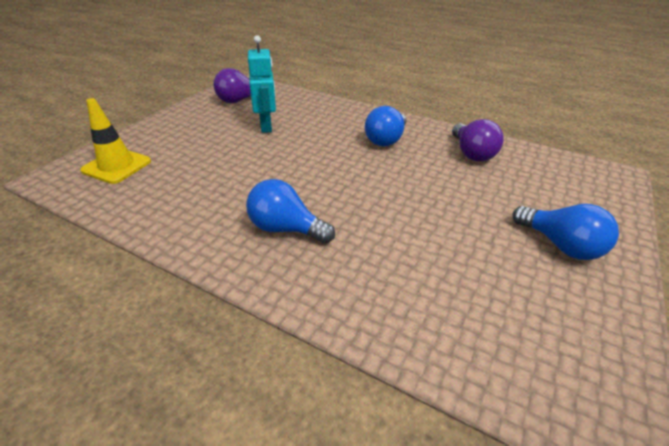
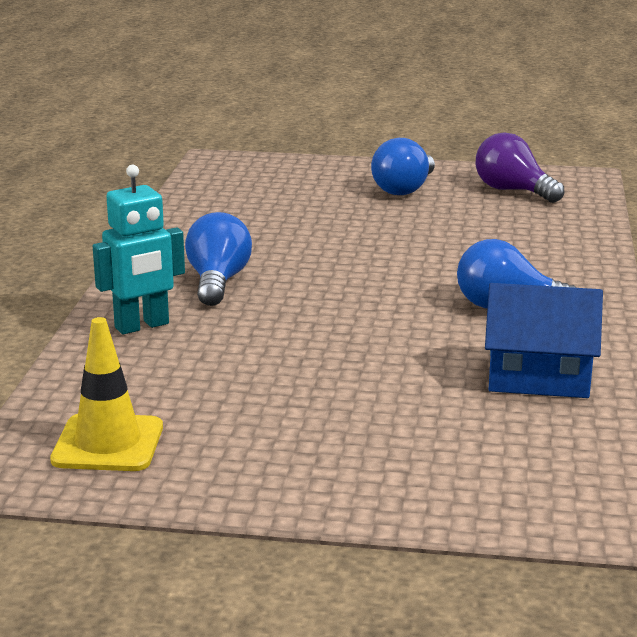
camera: 70 degrees right, 15 degrees down
yellow traffic cone [80,98,151,184] -> yellow traffic cone moved to [50,317,163,471]
turquoise robot [248,35,276,133] -> turquoise robot moved to [93,165,185,334]
purple light bulb [452,119,504,161] -> blue house [485,283,603,398]
blue light bulb [512,204,619,260] -> blue light bulb moved to [371,138,435,195]

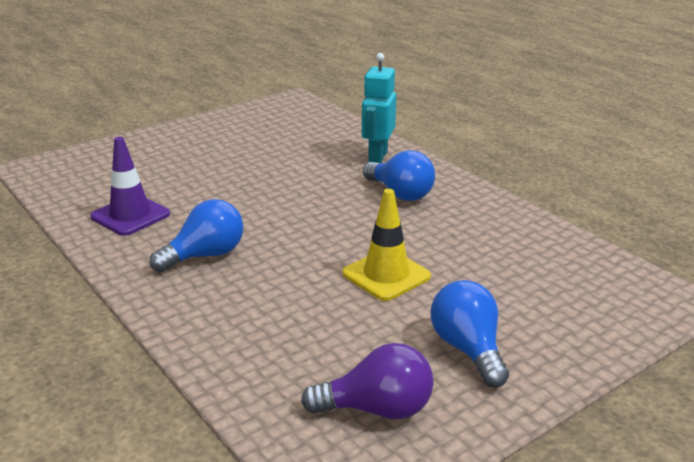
camera: 135 degrees right, 5 degrees up
yellow traffic cone [50,317,163,471] -> yellow traffic cone moved to [343,189,431,301]
blue house [485,283,603,398] -> purple traffic cone [90,137,170,236]

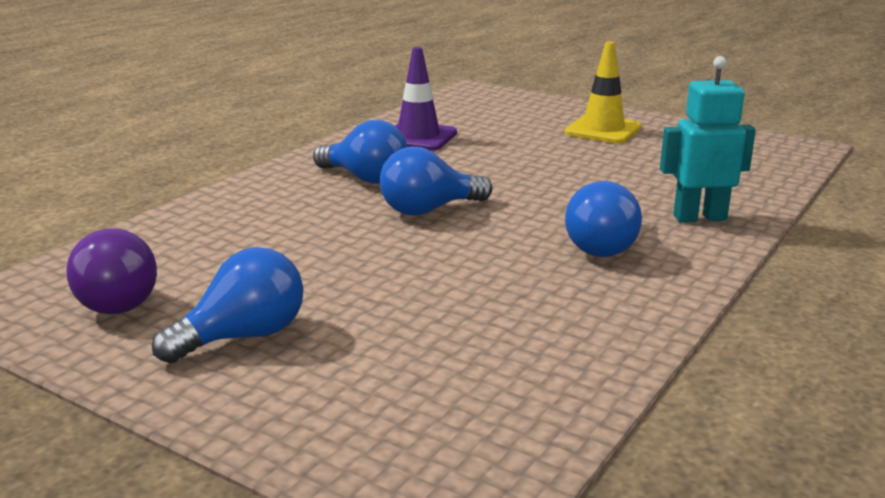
camera: 70 degrees right, 5 degrees down
yellow traffic cone [343,189,431,301] -> yellow traffic cone moved to [564,41,642,143]
none -> blue light bulb [380,146,492,216]

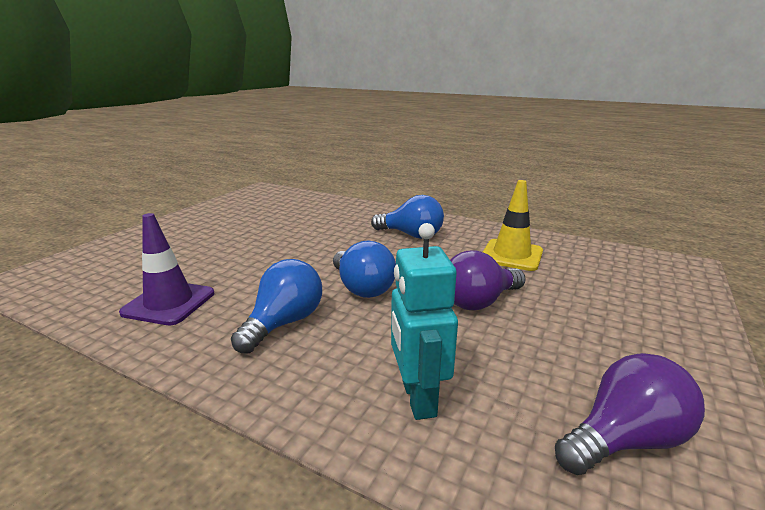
camera: 95 degrees left, 0 degrees up
blue light bulb [152,247,303,363] -> none
yellow traffic cone [564,41,642,143] -> yellow traffic cone moved to [483,180,543,271]
turquoise robot [660,56,756,222] -> turquoise robot moved to [391,223,458,420]
none -> purple light bulb [450,251,526,310]

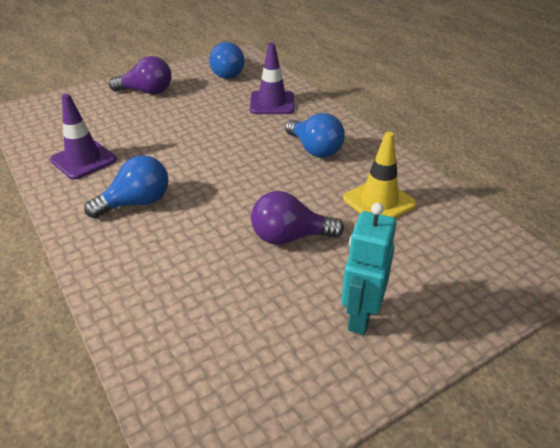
camera: 30 degrees right, 15 degrees up
blue light bulb [333,240,396,298] -> blue light bulb moved to [209,42,245,79]
turquoise robot [391,223,458,420] -> turquoise robot moved to [341,203,397,335]
purple light bulb [555,353,705,475] -> purple light bulb moved to [109,56,171,94]
none -> purple traffic cone [250,43,294,114]

